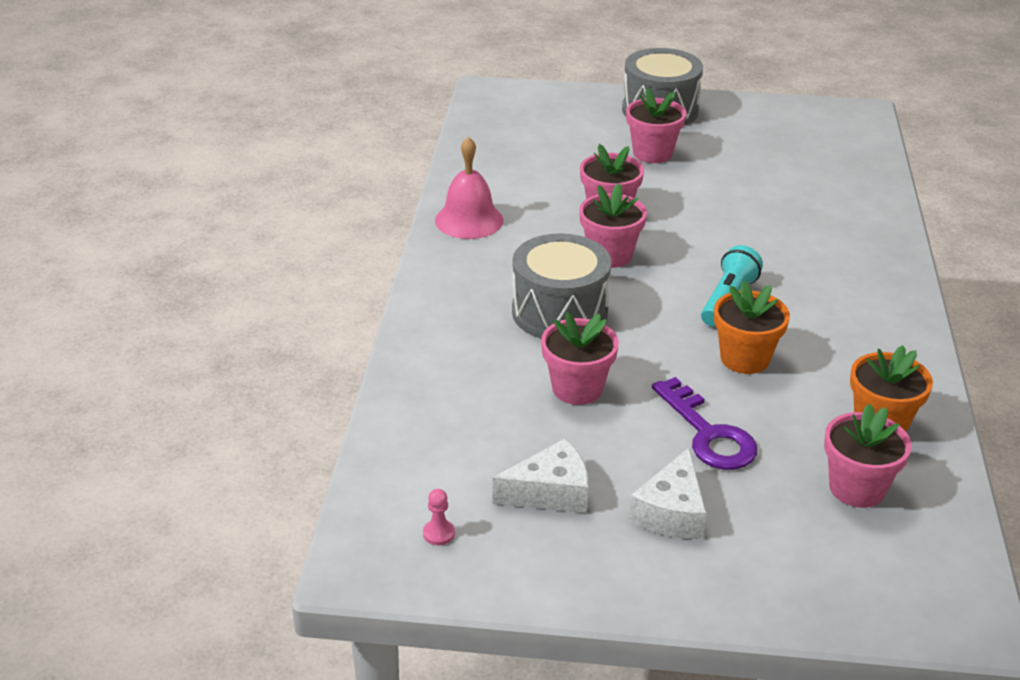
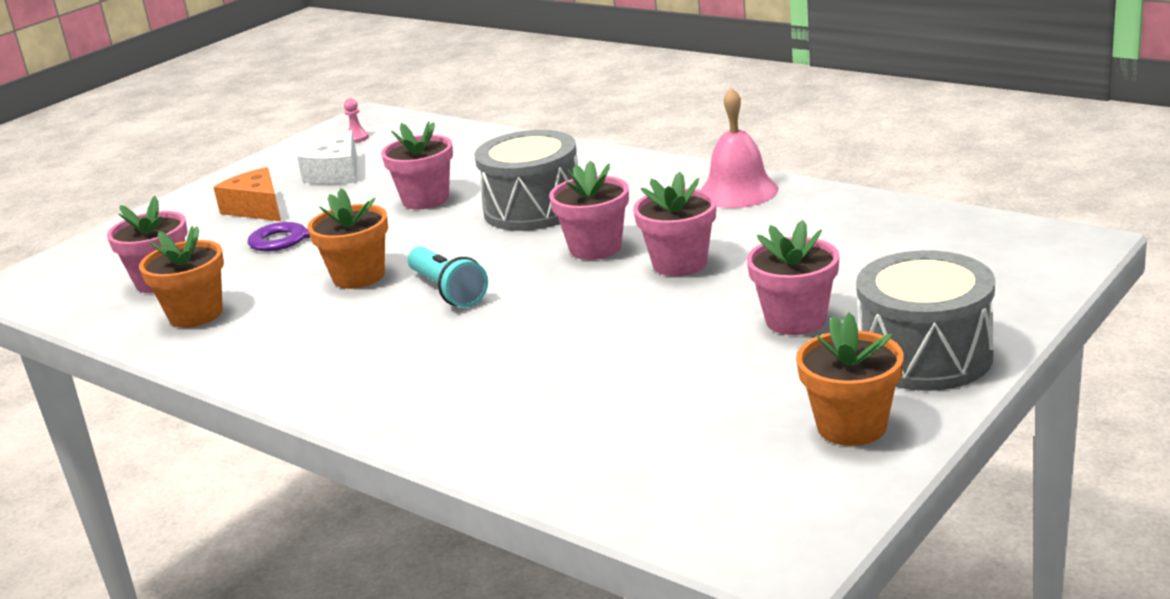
camera: 125 degrees right, 10 degrees down
white cheese [629,448,707,539] -> orange cheese [213,167,281,221]
none -> orange flower pot [796,312,904,446]

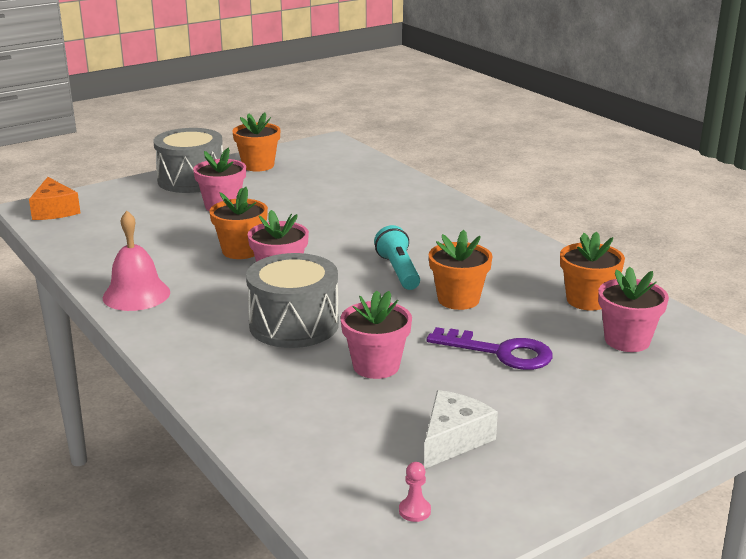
camera: 165 degrees left, 0 degrees up
orange cheese [213,167,281,221] -> orange cheese moved to [29,177,80,220]
pink flower pot [633,172,716,276] -> orange flower pot [209,187,268,259]

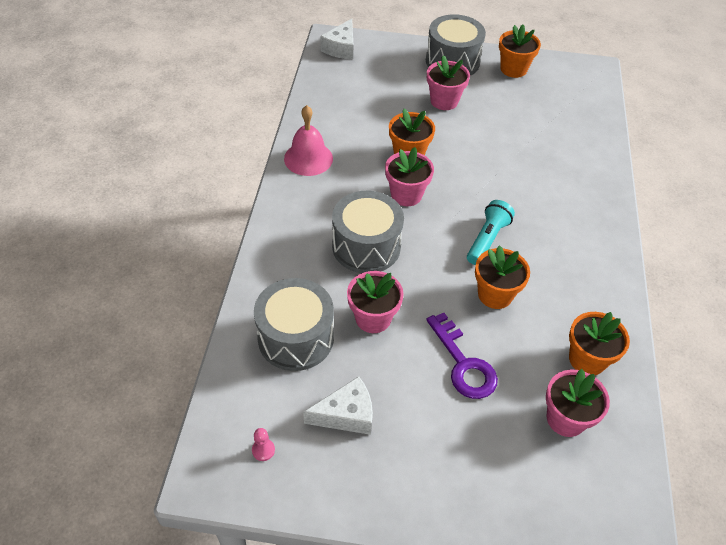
camera: 40 degrees right, 25 degrees up
orange cheese [29,177,80,220] -> white cheese [320,19,353,59]
none -> grey drum [254,278,334,371]

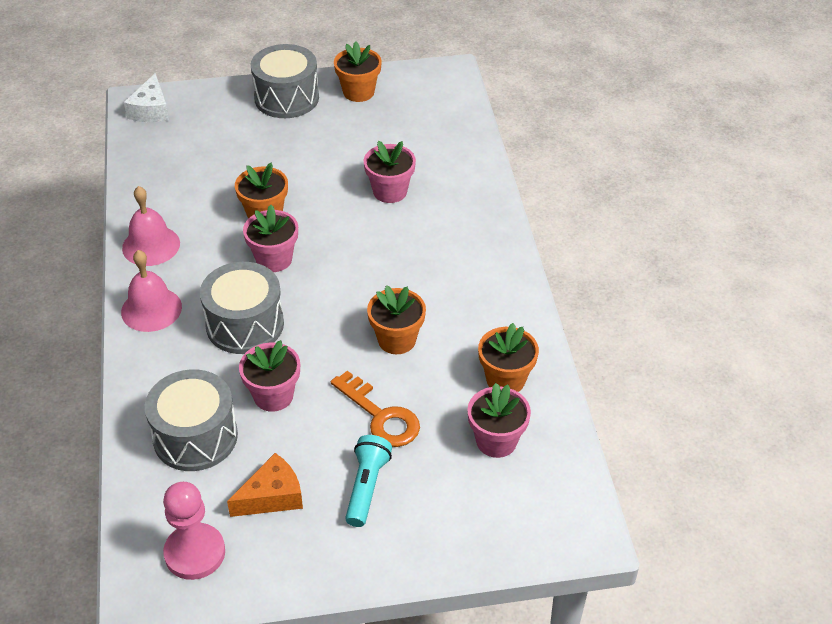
camera: 15 degrees left, 5 degrees down
pink pawn [252,428,275,461] -> pink pawn [163,482,225,580], size x2.46
white cheese [303,376,373,435] -> orange cheese [227,453,303,517]
purple key [426,313,498,399] -> orange key [331,371,420,447]
pink flower pot [427,55,470,110] -> pink flower pot moved to [364,141,416,203]
turquoise flashlight [467,200,515,265] -> turquoise flashlight moved to [345,435,392,527]
none -> pink bell [121,250,182,332]

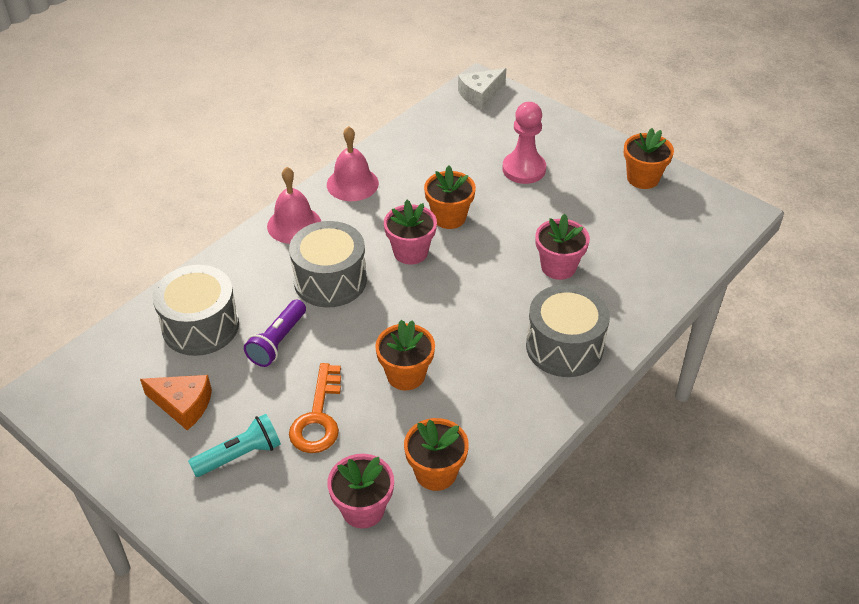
camera: 50 degrees right, 0 degrees up
pink pawn [163,482,225,580] -> pink pawn moved to [502,102,546,184]
pink flower pot [239,340,300,412] -> purple flashlight [244,300,306,367]
grey drum [251,44,319,118] -> grey drum moved to [526,284,610,377]

